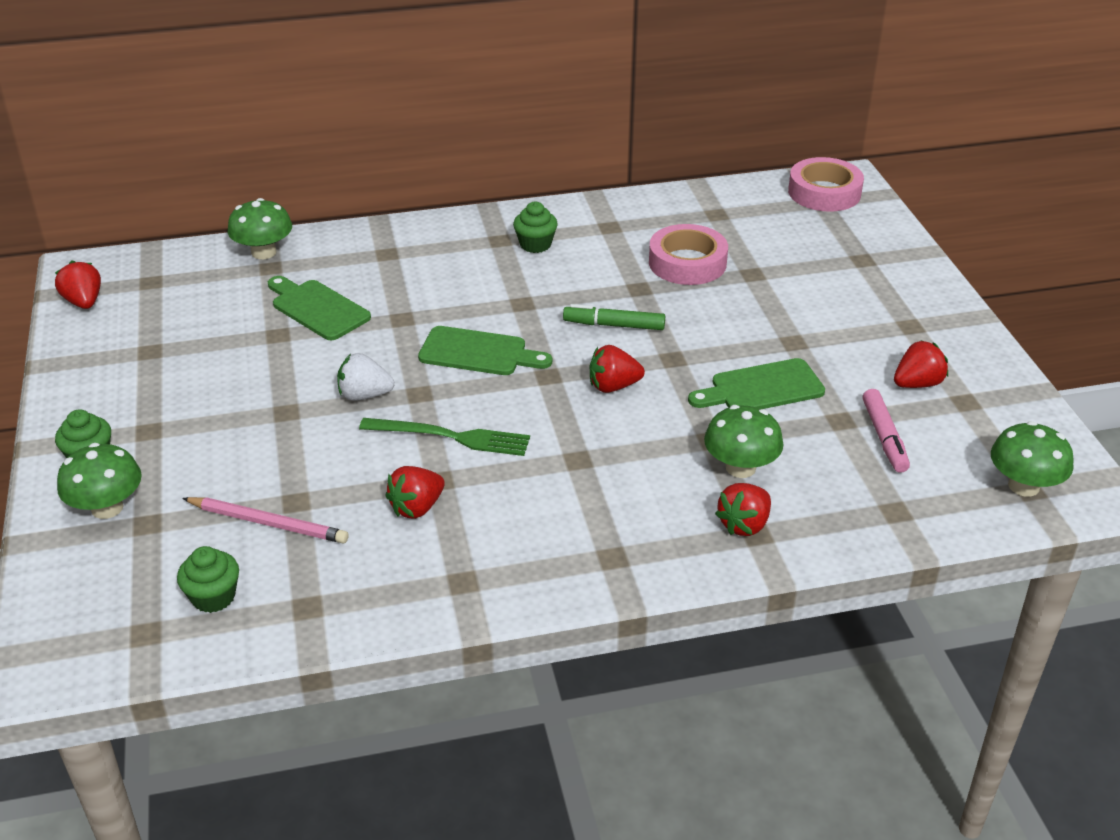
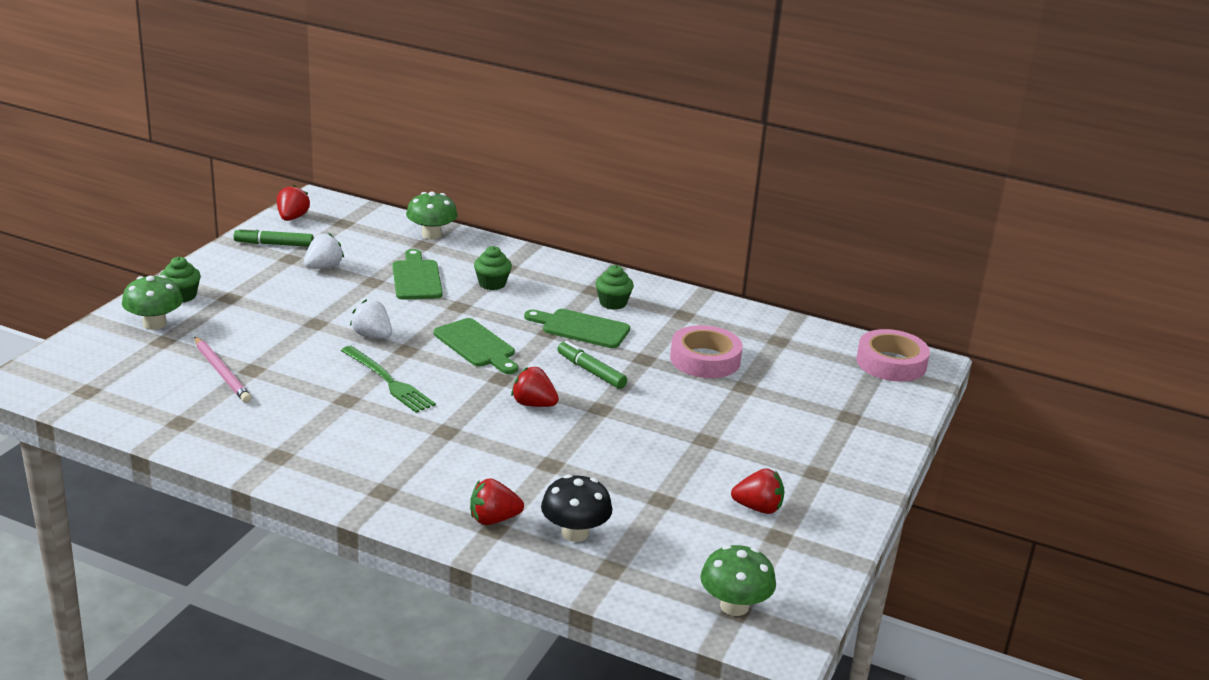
camera: 35 degrees right, 10 degrees down
green cupcake [177,546,239,613] -> green cupcake moved to [474,246,512,290]
red strawberry [385,466,445,519] -> none
green cutting board [688,358,825,409] -> green cutting board moved to [524,309,630,348]
green mushroom [704,405,784,478] -> none
pink marker [863,389,910,473] -> none
none -> green marker [233,228,314,247]
none -> white strawberry [304,233,344,269]
none -> black mushroom [541,474,612,542]

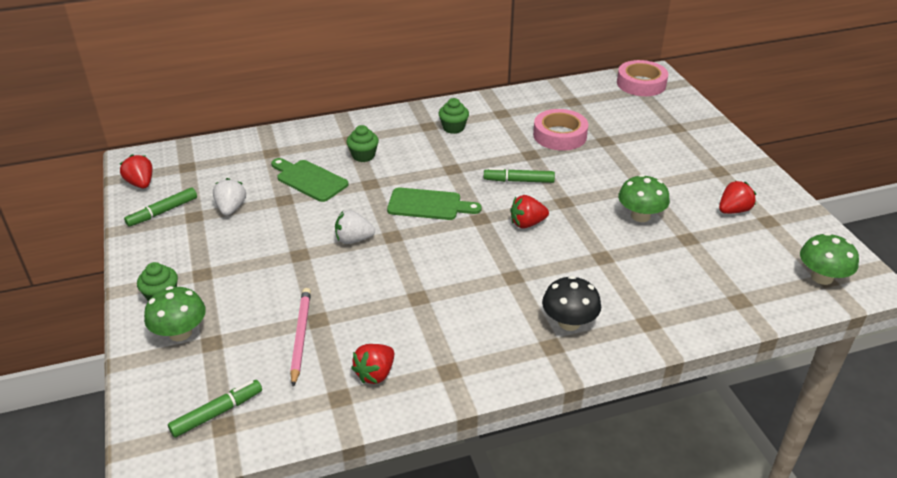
camera: 40 degrees left, 10 degrees up
pink pencil [194,337,252,403] -> pink pencil turned 105 degrees counterclockwise [290,288,311,387]
green fork [341,346,436,413] -> none
green mushroom [406,192,458,239] -> green mushroom moved to [618,174,670,222]
red strawberry [470,478,524,525] -> red strawberry moved to [351,344,394,384]
green cutting board [524,309,630,348] -> none
black mushroom [541,474,612,542] -> black mushroom moved to [542,276,601,331]
none -> green marker [168,380,262,438]

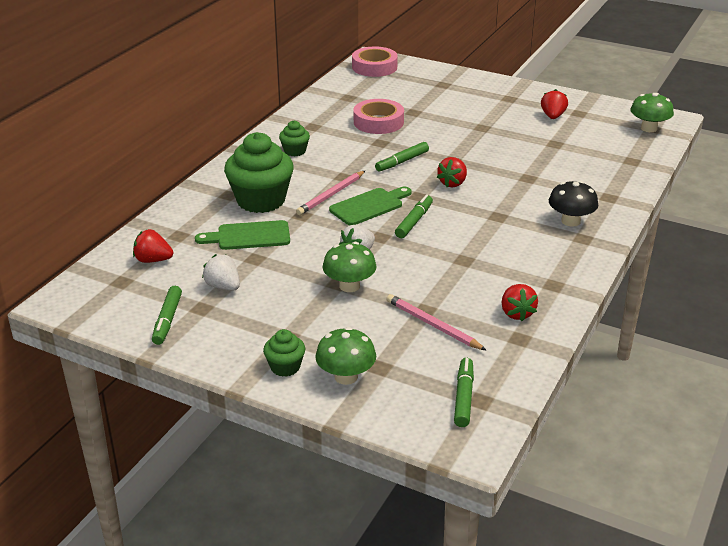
camera: 45 degrees left, 5 degrees down
red strawberry [120,154,152,188] -> red strawberry moved to [133,229,173,263]
green cupcake [346,125,379,162] -> green cupcake [224,132,294,213], size x2.06
green mushroom [618,174,670,222] -> green mushroom moved to [323,242,377,292]
none -> pink pencil [296,171,365,215]
none -> green marker [395,194,433,238]

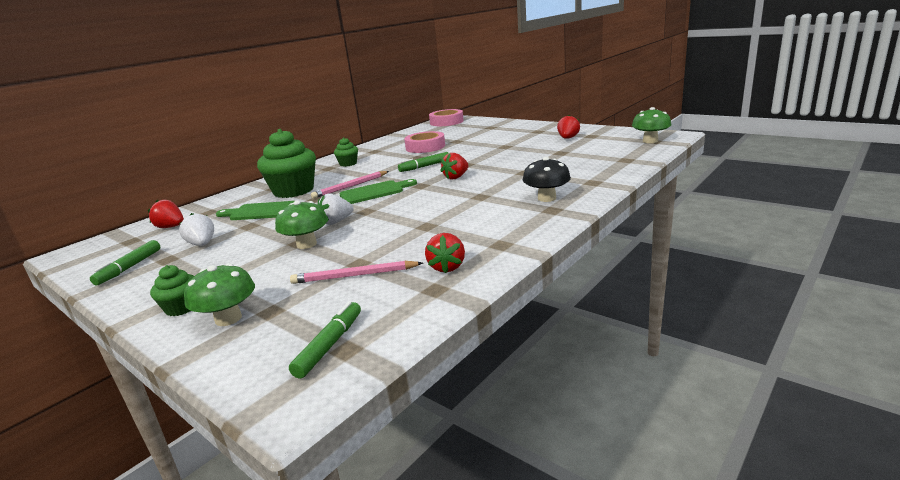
camera: 15 degrees right, 10 degrees down
pink pencil [387,294,487,351] -> pink pencil turned 60 degrees counterclockwise [290,261,423,284]
green marker [395,194,433,238] -> none

